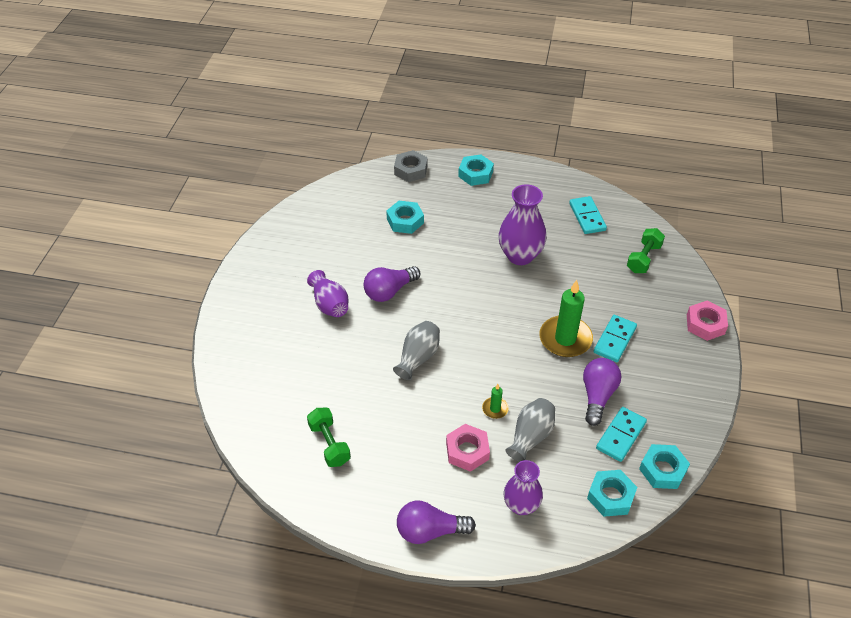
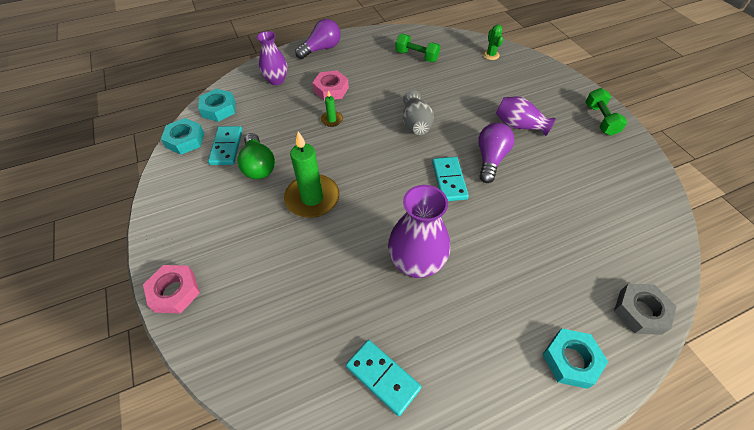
camera: 145 degrees right, 5 degrees up
turquoise nut [386,201,424,234] -> none
grey vase [505,398,555,462] -> none
purple light bulb [583,358,621,426] -> green light bulb [237,133,275,179]
turquoise domino [593,315,637,362] -> turquoise domino moved to [432,157,469,201]
green dumbbell [627,228,665,273] -> green dumbbell moved to [585,88,627,136]
none -> green cactus [483,24,503,60]

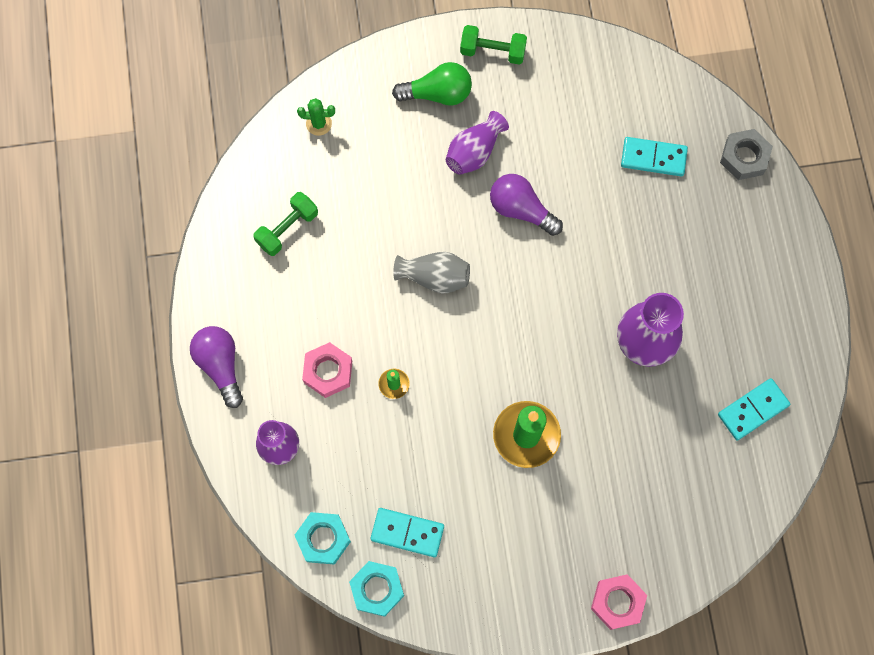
camera: 75 degrees left, 20 degrees up
green light bulb [237,133,275,179] -> green light bulb moved to [392,62,472,106]
turquoise domino [432,157,469,201] -> turquoise domino moved to [621,137,688,176]
turquoise nut [542,328,608,389] -> none

